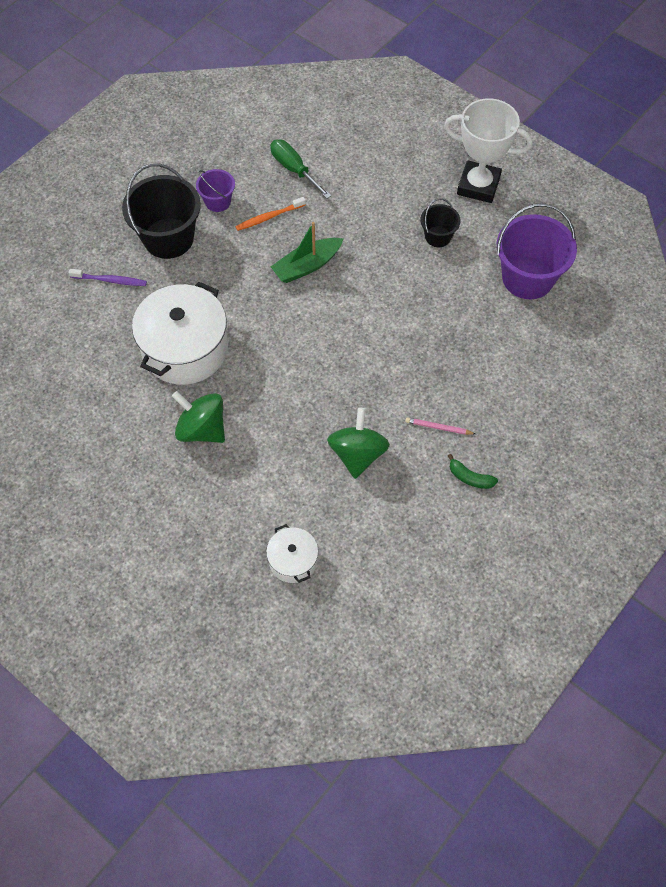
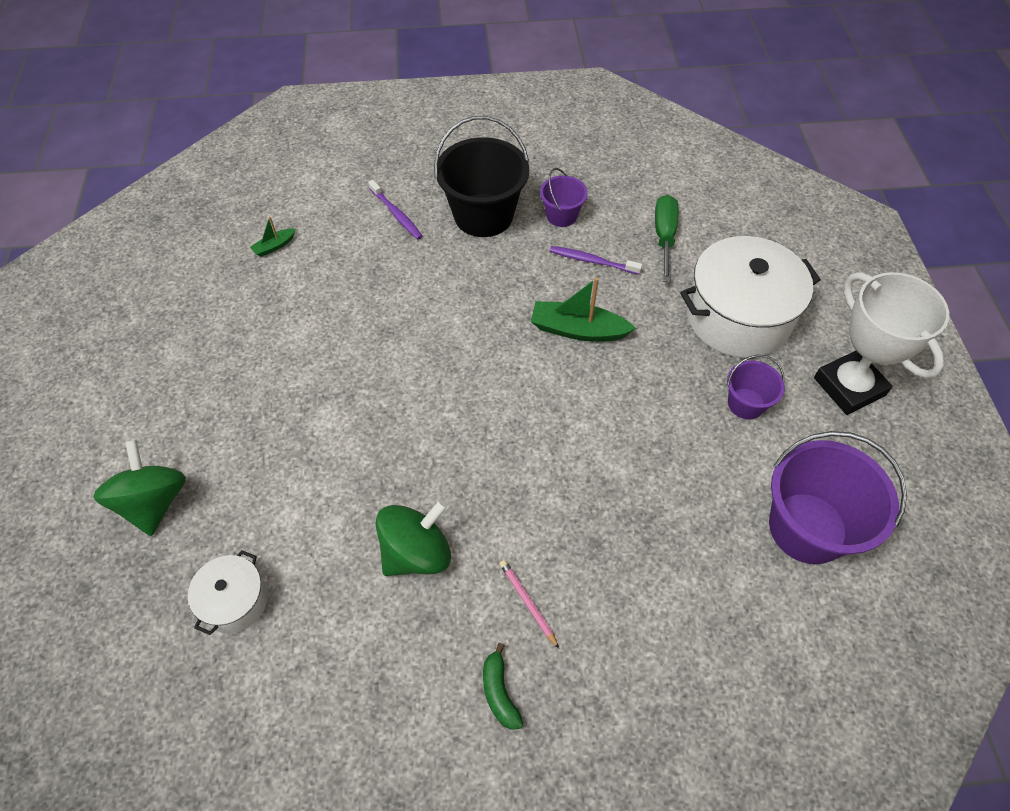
camera: 45 degrees right, 5 degrees down
white pot [132,282,228,385] -> white pot moved to [680,236,821,358]
green spinning top [172,391,225,443] -> green spinning top moved to [93,440,186,536]
orange toothbrush [235,197,306,231] -> purple toothbrush [550,246,642,275]
black bucket [421,198,461,247] -> purple bucket [727,355,785,419]
none -> green boat [250,216,295,257]

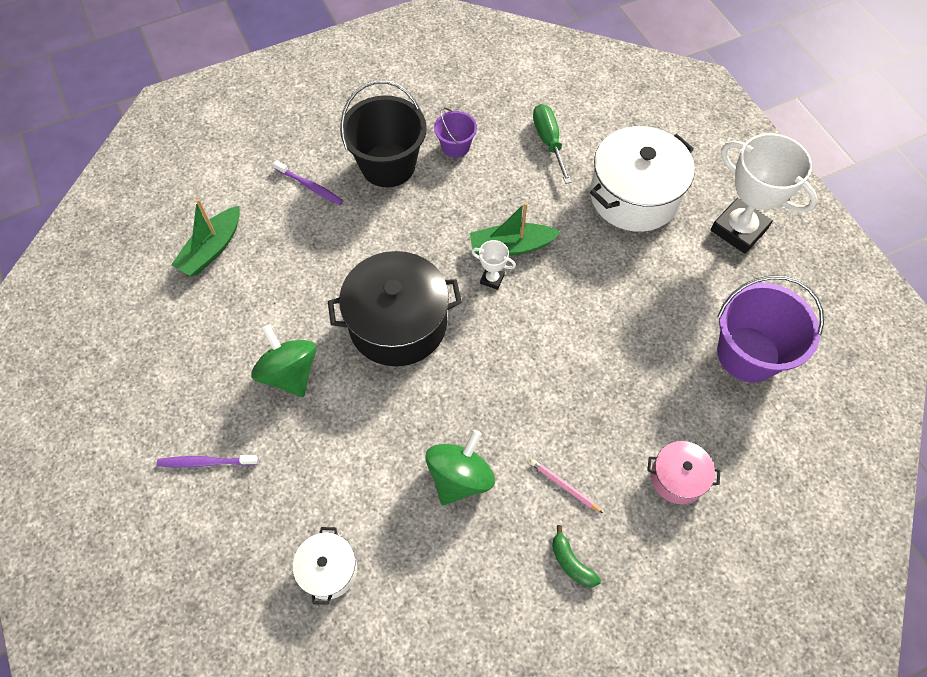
camera: 20 degrees left, 5 degrees up
green spinning top [93,440,186,536] -> green spinning top moved to [251,324,317,397]
green boat [250,216,295,257] -> green boat [171,199,240,276], size x1.97
purple toothbrush [550,246,642,275] -> purple toothbrush moved to [157,455,258,468]
purple bucket [727,355,785,419] -> none
none -> black pot [328,251,462,366]
none -> white trophy [472,240,516,290]
none -> pink pot [647,441,720,504]

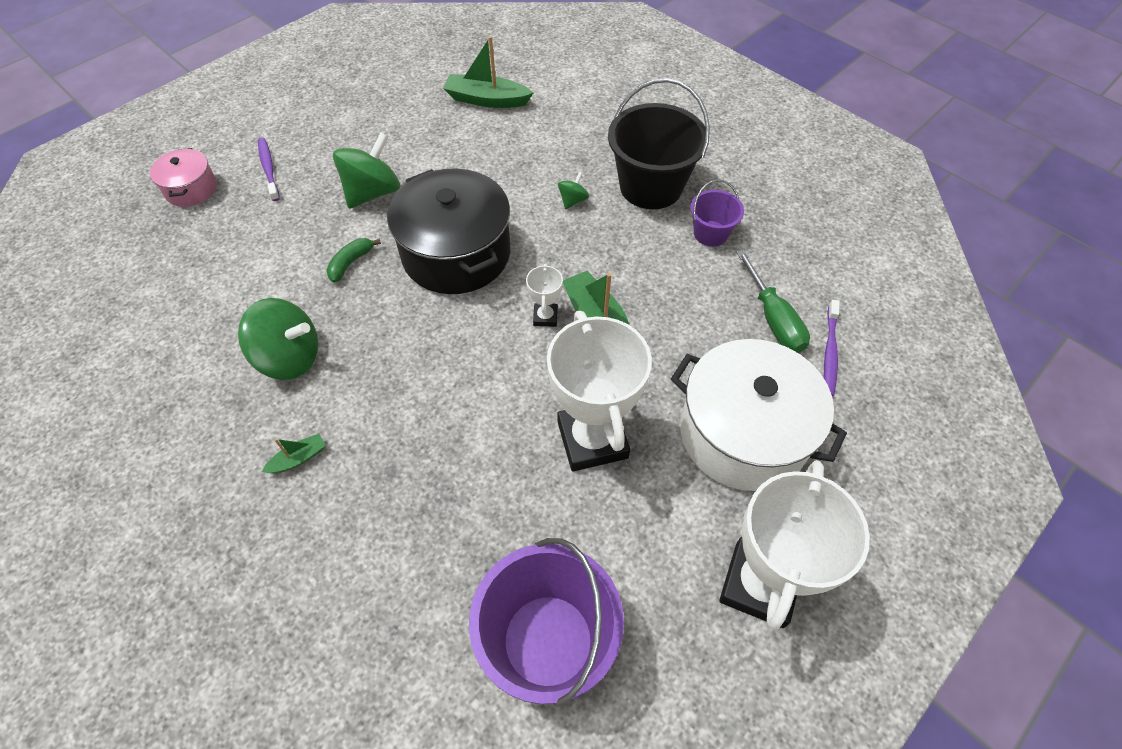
camera: 70 degrees right, 5 degrees down
purple toothbrush [273,160,344,205] -> purple toothbrush moved to [824,300,840,397]
white pot [293,527,357,605] -> none
pink pencil [530,459,603,513] -> green boat [262,433,326,473]
green screwdriver [533,104,572,184] -> green screwdriver turned 105 degrees clockwise [736,250,810,353]
green banana [552,525,601,587] -> green banana moved to [327,238,381,283]
pink pot [647,441,720,504] -> pink pot moved to [150,148,217,207]
none -> white trophy [547,311,652,471]
none -> green spinning top [558,172,589,209]

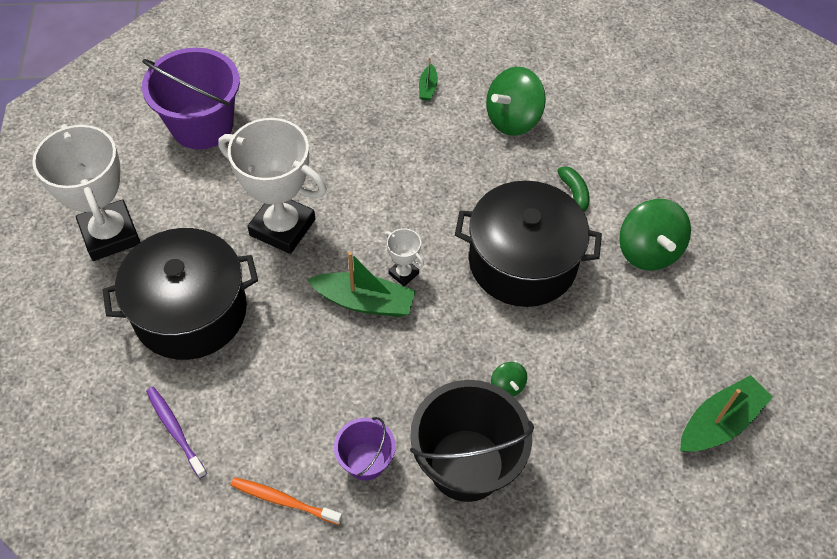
camera: 130 degrees right, 0 degrees up
pink pot [150,148,217,207] -> none
purple toothbrush [258,137,280,201] -> none
white pot [671,339,847,491] -> black pot [103,228,258,360]
green screwdriver [736,250,810,353] -> none
none -> orange toothbrush [231,477,342,525]

